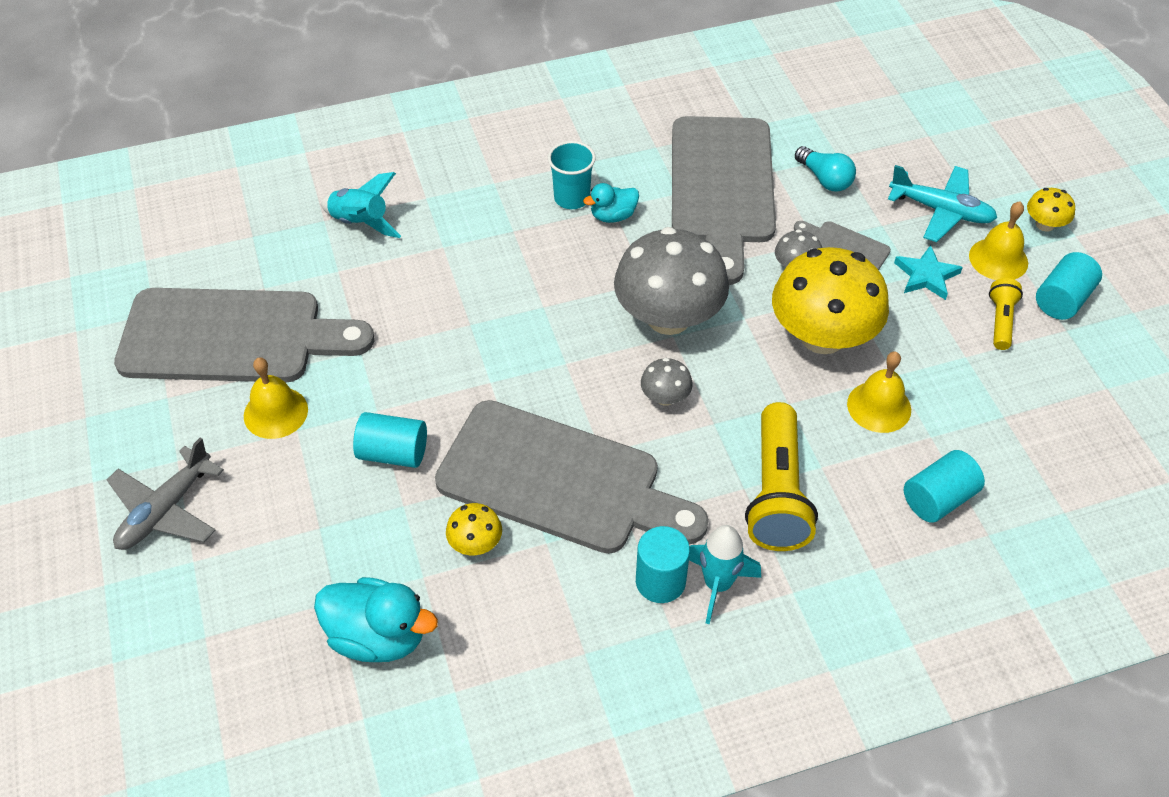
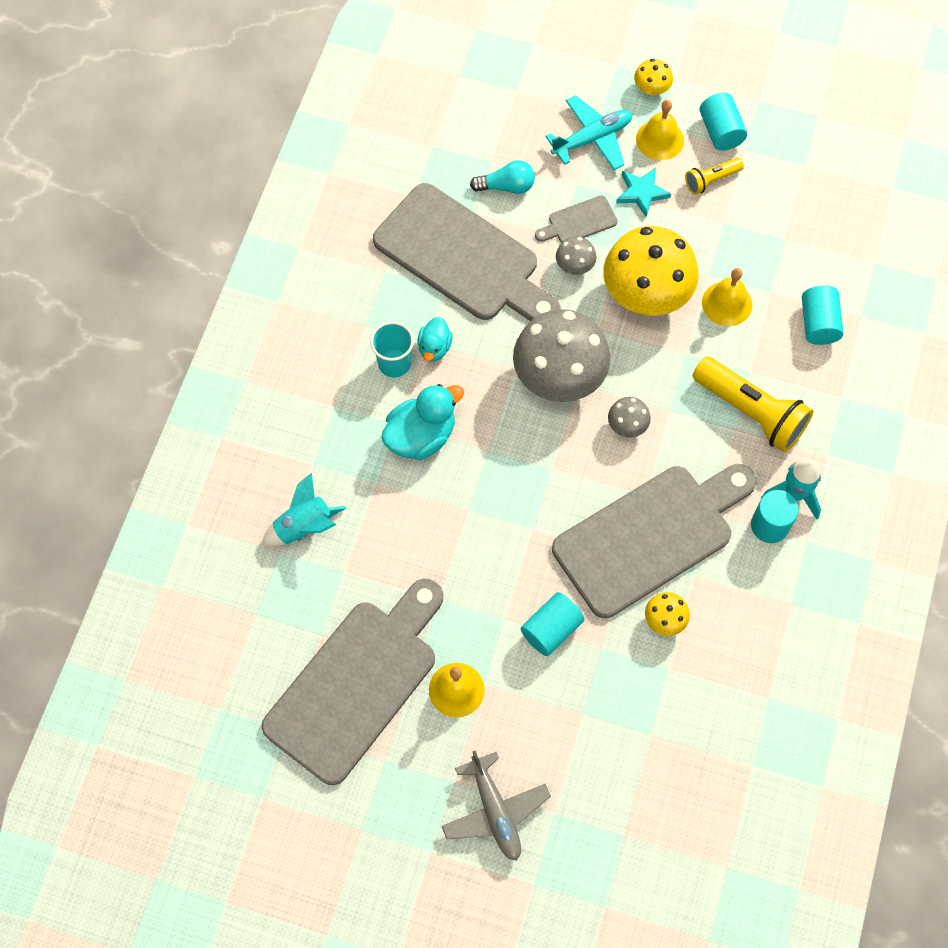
camera: 55 degrees left, 15 degrees up
turquoise duck [314,577,438,662] -> turquoise duck moved to [381,384,464,460]
yellow flashlight [989,278,1023,350] -> yellow flashlight turned 75 degrees counterclockwise [685,158,744,194]

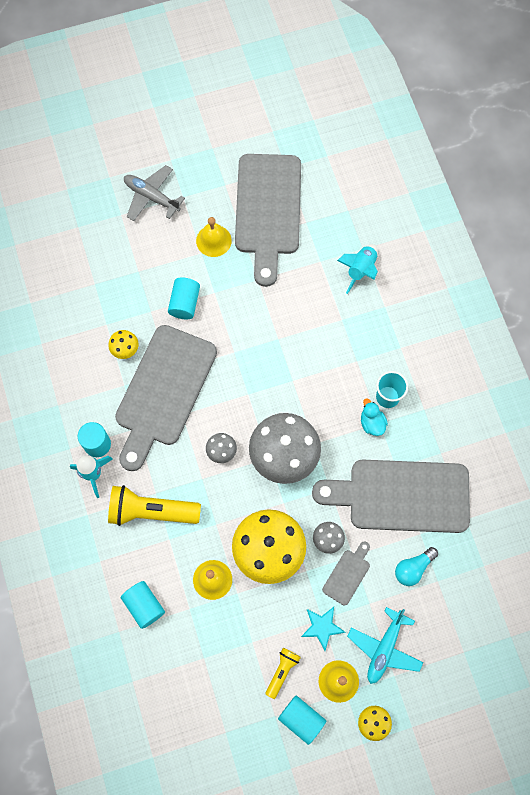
camera: 145 degrees right, 5 degrees up
turquoise duck [381,384,464,460] -> none

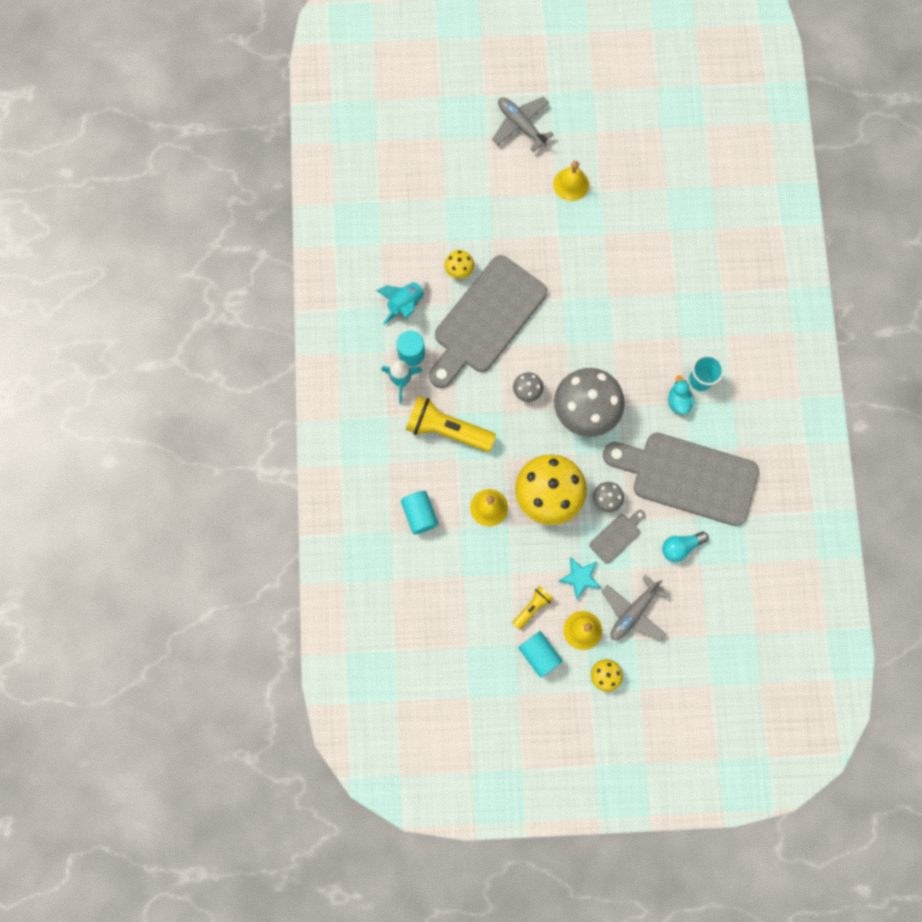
camera: 15 degrees right, 5 degrees up
turquoise cylinder [168,278,200,319] -> none
grey cutting board [235,154,301,287] -> none
turquoise rocket [337,244,378,294] -> turquoise rocket moved to [376,281,428,325]
turquoise plane [347,607,423,684] -> grey plane [602,575,669,641]

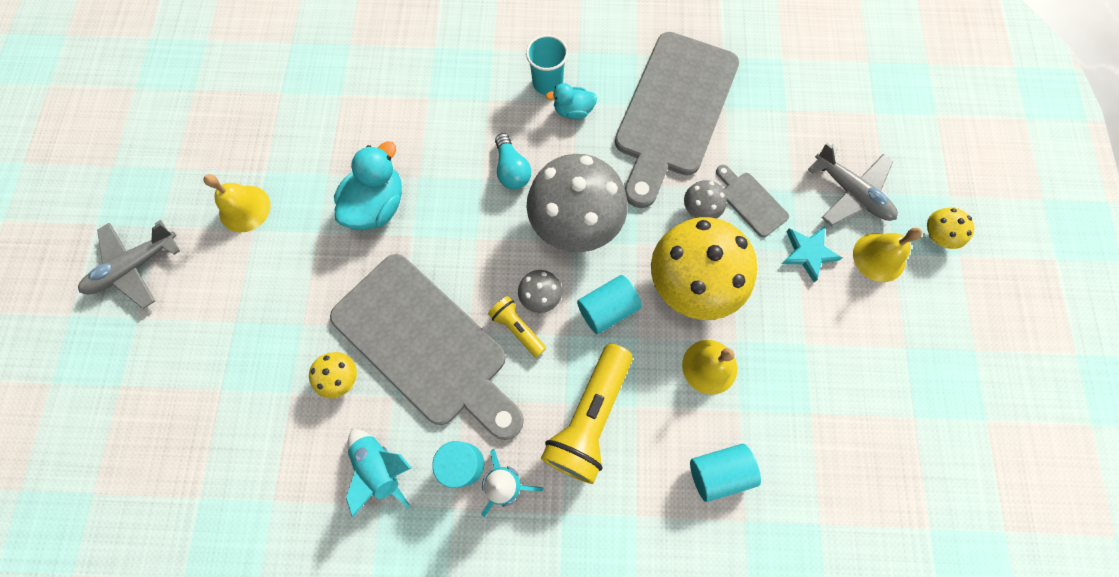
camera: 85 degrees left, 5 degrees down
yellow flashlight [512,586,553,630] -> yellow flashlight moved to [488,296,546,358]
turquoise cylinder [518,631,562,678] -> turquoise cylinder moved to [577,275,642,334]
turquoise light bulb [662,532,708,562] -> turquoise light bulb moved to [495,133,531,189]
none -> turquoise duck [334,141,402,230]

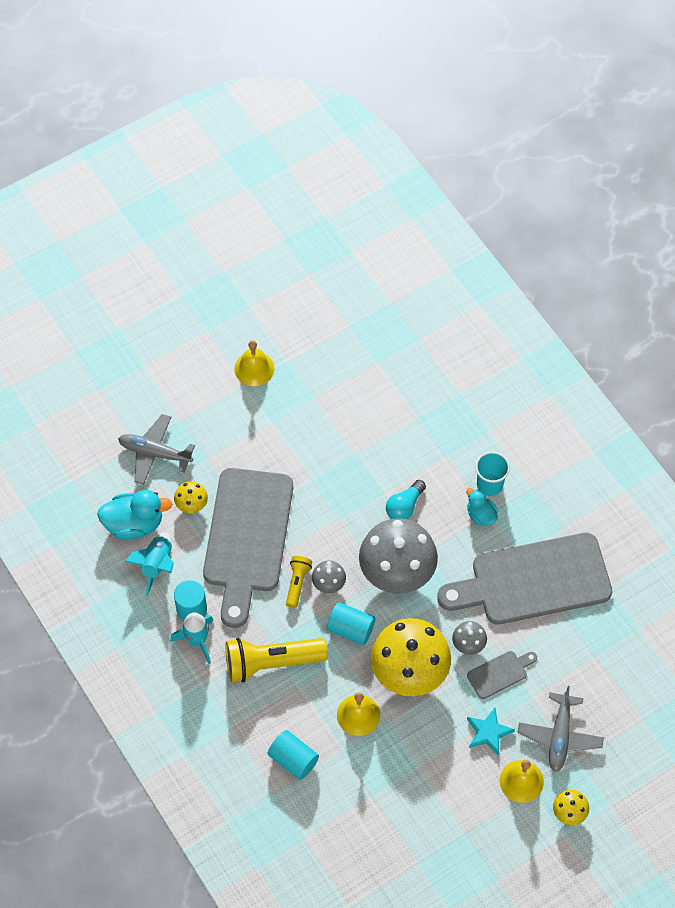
camera: 55 degrees right, 10 degrees down
grey plane [78,220,180,309] -> grey plane moved to [118,414,195,485]
turquoise duck [334,141,402,230] -> turquoise duck moved to [97,490,172,540]
grey cutting board [716,165,789,238] -> grey cutting board turned 45 degrees clockwise [467,651,537,699]

